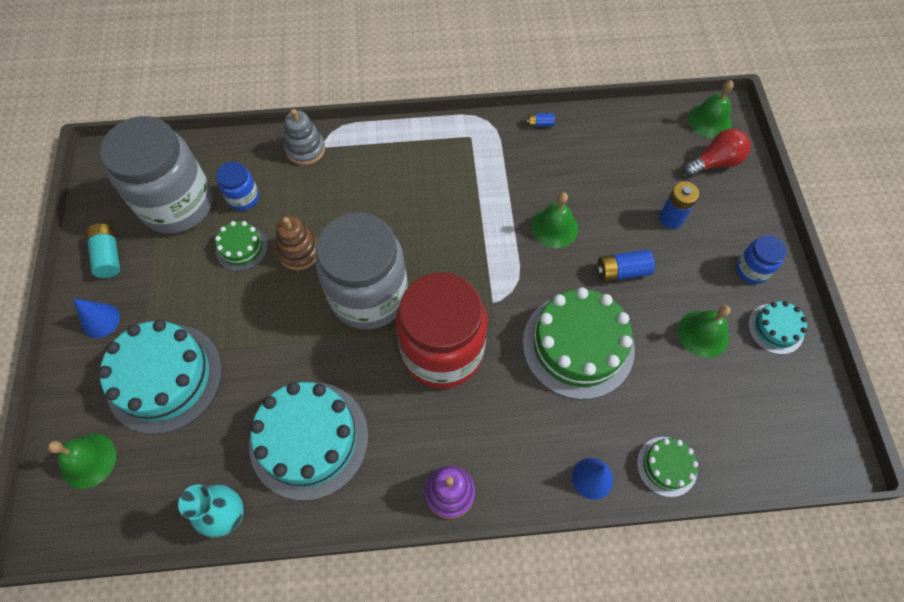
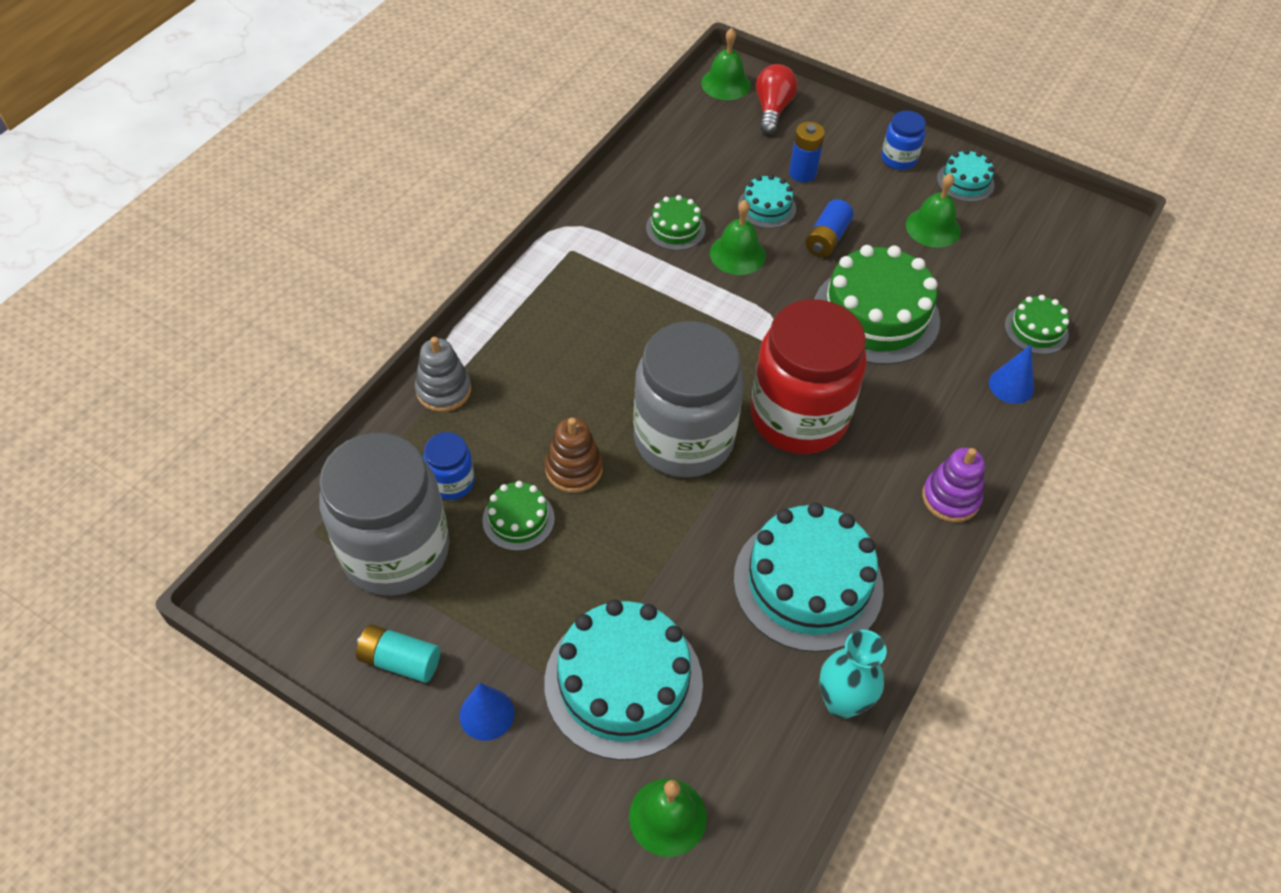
camera: 55 degrees left, 10 degrees down
blue battery [526,113,555,127] -> none
none -> green cake [646,195,706,251]
none -> turquoise cake [738,174,796,228]

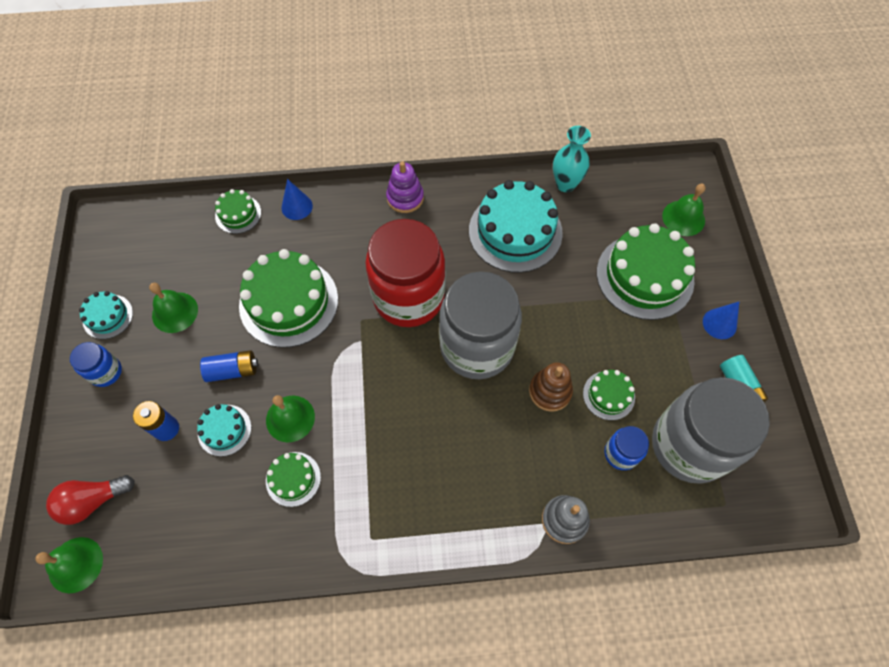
camera: 125 degrees left, 10 degrees up
turquoise cake [544,600,703,760] -> green cake [597,223,695,320]

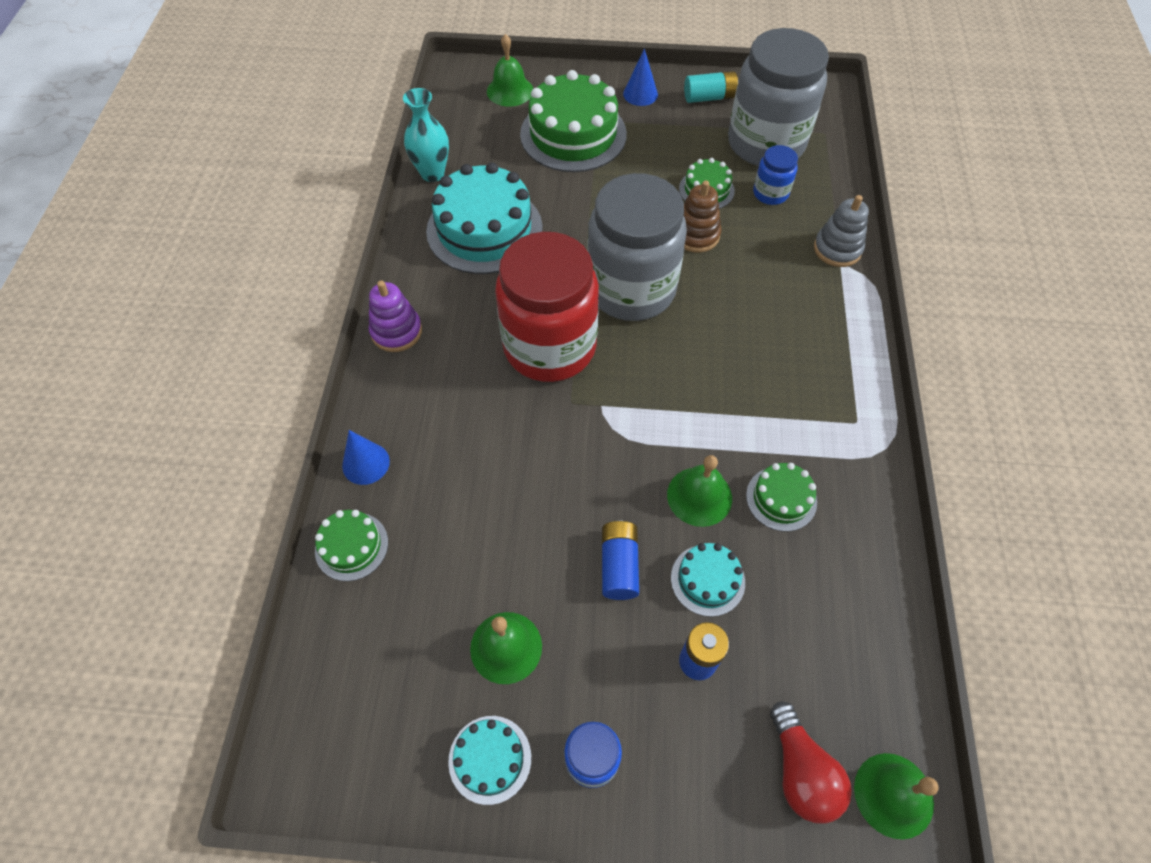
camera: 80 degrees left, 5 degrees down
green cake [239,249,338,348] -> none

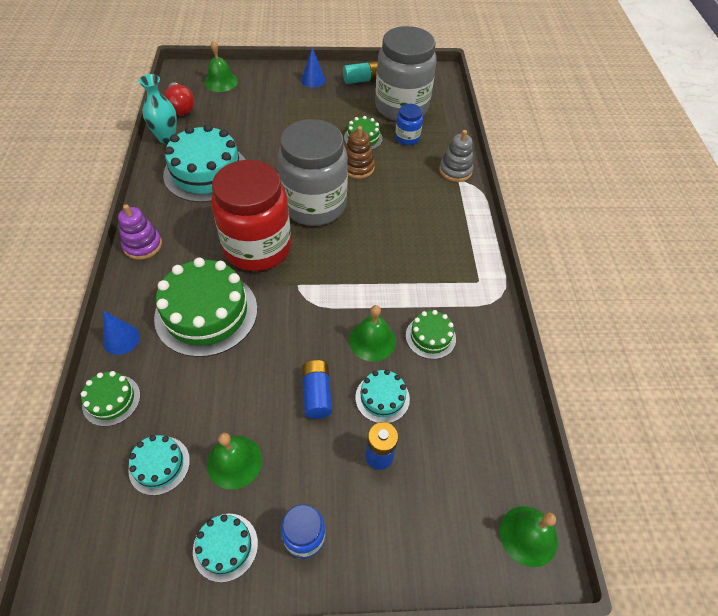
camera: 10 degrees left, 5 degrees down
green cake [520,70,627,172] -> green cake moved to [154,257,257,357]
red light bulb [770,701,852,824] -> red light bulb moved to [164,82,195,115]
none -> turquoise cake [128,435,190,495]

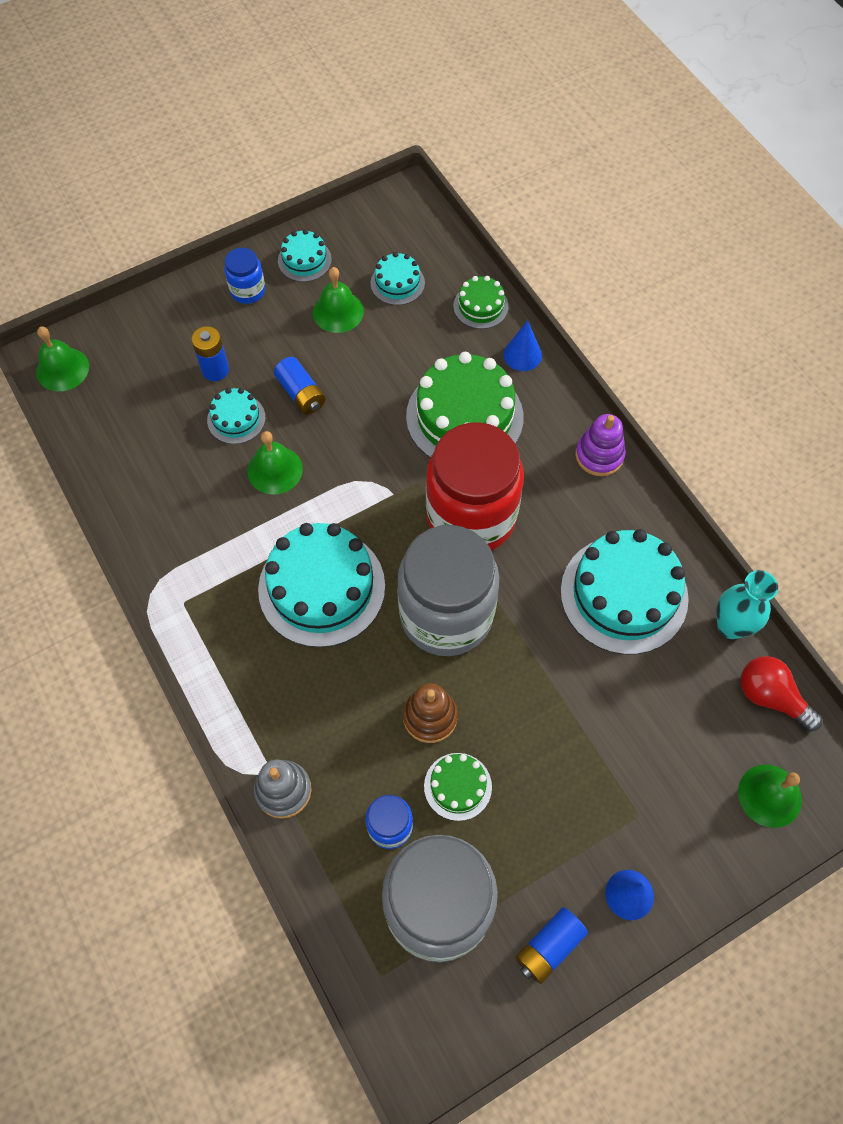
camera: 155 degrees right, 10 degrees up
turquoise battery [343,61,378,84] -> blue battery [516,907,588,984]
green cake [406,310,456,359] -> none
none -> turquoise cake [258,523,385,647]

